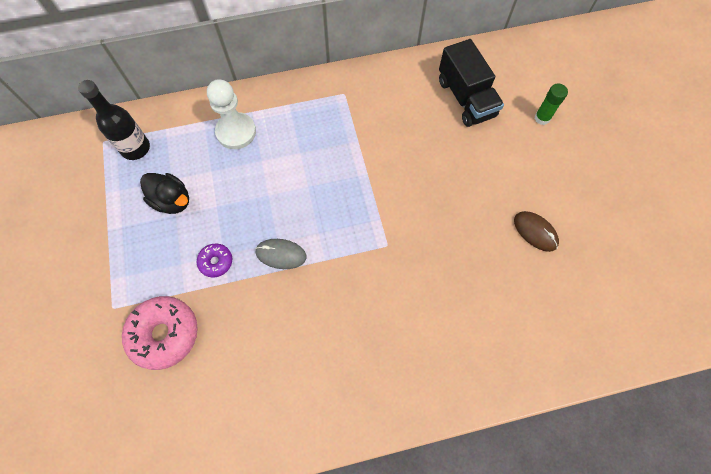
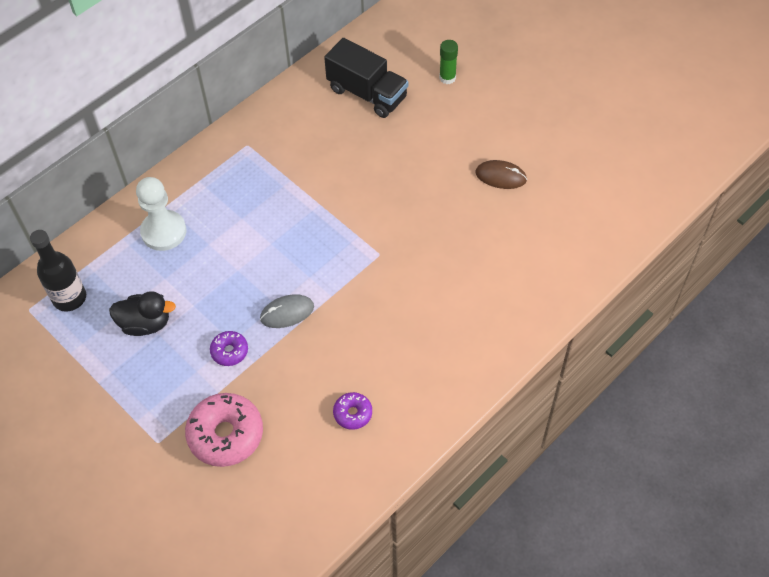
camera: 30 degrees left, 10 degrees down
none -> purple donut [333,392,372,430]

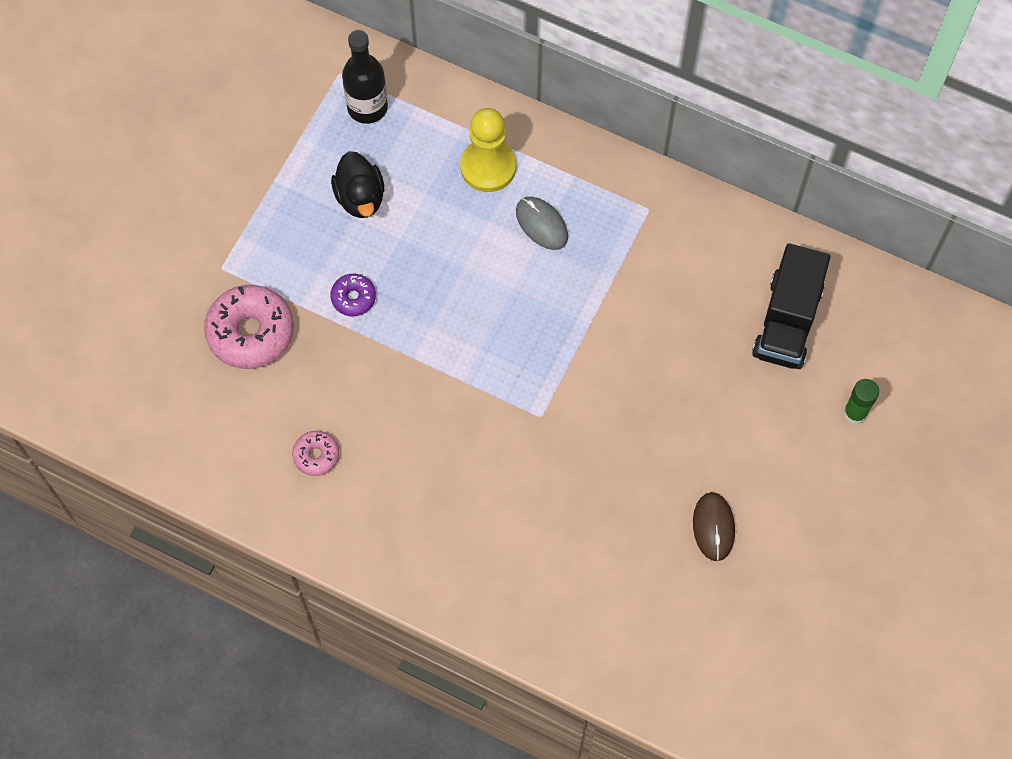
camera: 70 degrees right, 10 degrees up
white pawn [136,177,187,251] -> yellow pawn [460,108,516,192]
grey mouse [260,294,314,328] -> grey mouse moved to [516,197,568,250]
purple donut [333,392,372,430] -> pink donut [292,431,339,476]

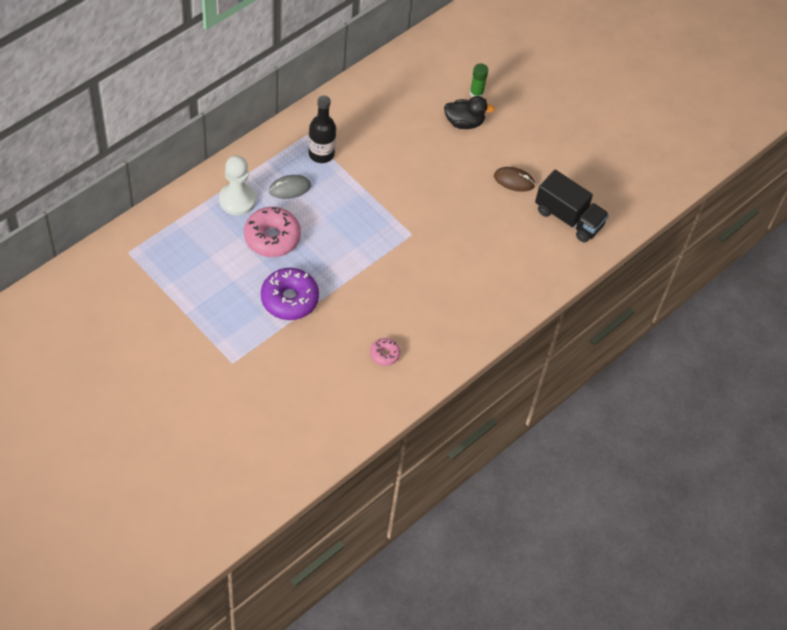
camera: 75 degrees left, 10 degrees down
pink donut [204,285,294,369] -> pink donut moved to [244,207,301,257]
purple donut [330,274,376,316] -> purple donut [261,268,319,320], size x1.94
black duck [331,151,384,218] -> black duck moved to [444,96,495,129]
black bottle [342,30,388,124] -> black bottle moved to [308,95,336,163]
yellow pawn [460,108,516,192] -> white pawn [219,156,256,215]
black truck [752,243,831,369] -> black truck moved to [535,170,609,242]

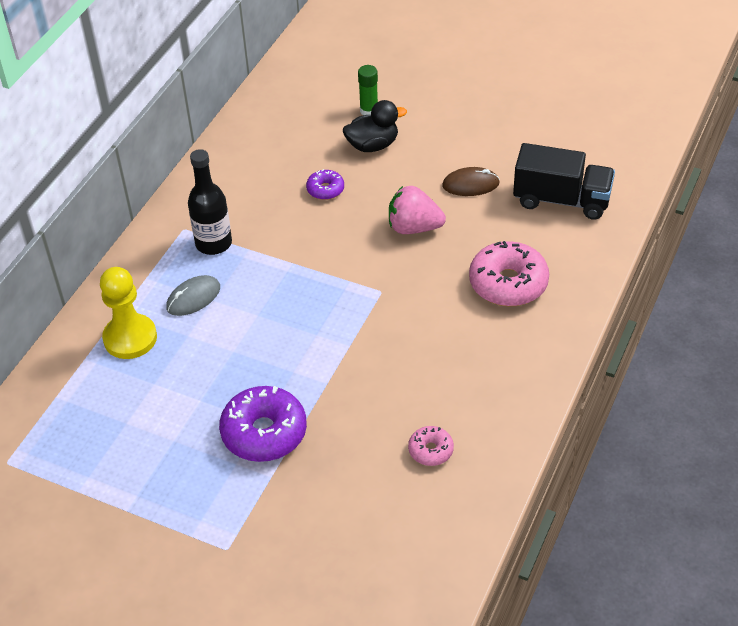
camera: 15 degrees left, 10 degrees down
white pawn [219,156,256,215] -> yellow pawn [100,267,157,359]
pink donut [244,207,301,257] -> pink donut moved to [469,241,549,306]
none -> purple donut [306,169,344,200]
none -> pink strawberry [389,186,446,234]

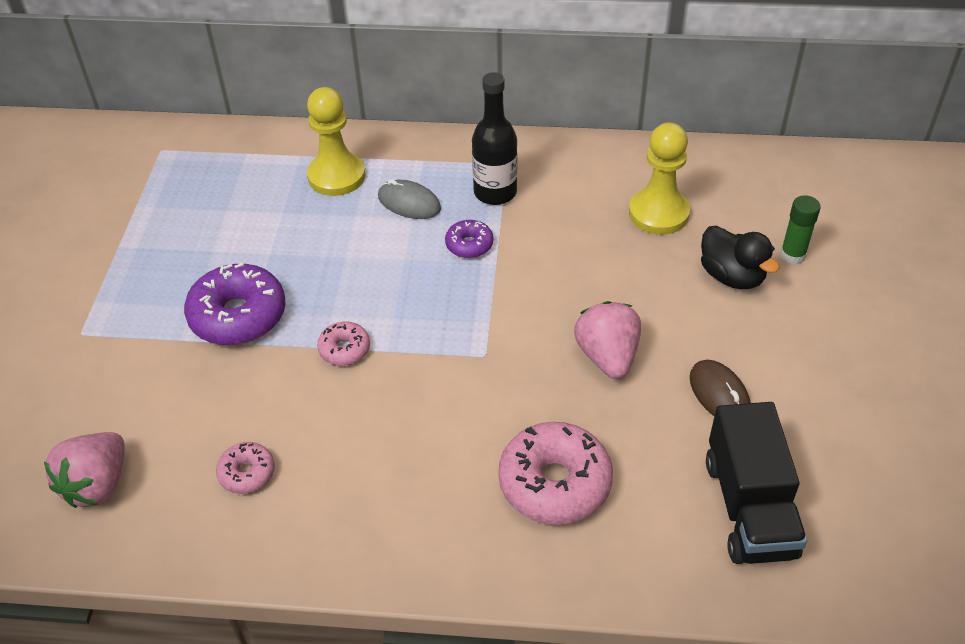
camera: 70 degrees right, 0 degrees up
purple donut [306,169,344,200] -> purple donut moved to [445,220,493,258]
none -> pink strawberry [44,432,125,508]
none -> pink donut [317,322,370,366]
none -> yellow pawn [629,123,690,235]

